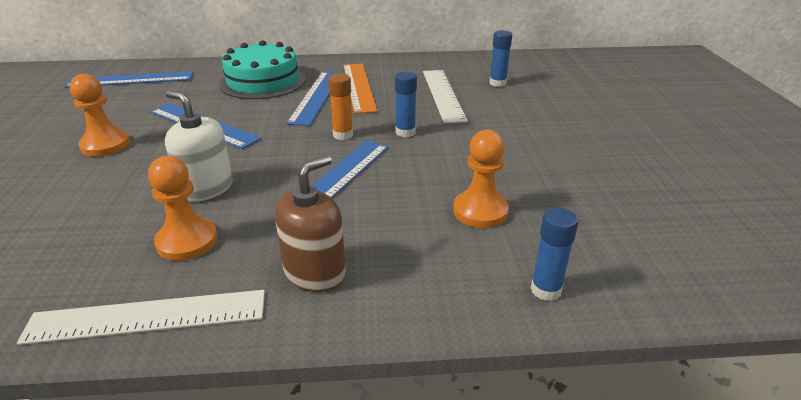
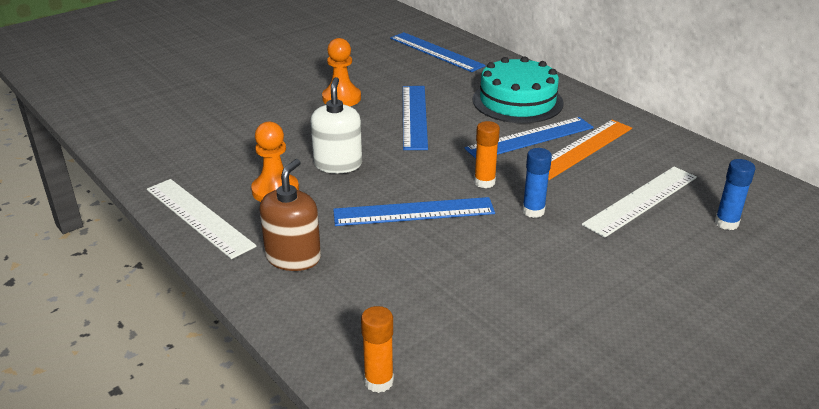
camera: 55 degrees right, 0 degrees up
brown soap dispenser [275,155,346,292] -> brown soap dispenser turned 75 degrees counterclockwise [260,159,321,271]
orange pawn [453,130,509,228] -> none
blue glue stick [531,208,579,301] -> orange glue stick [361,306,394,393]

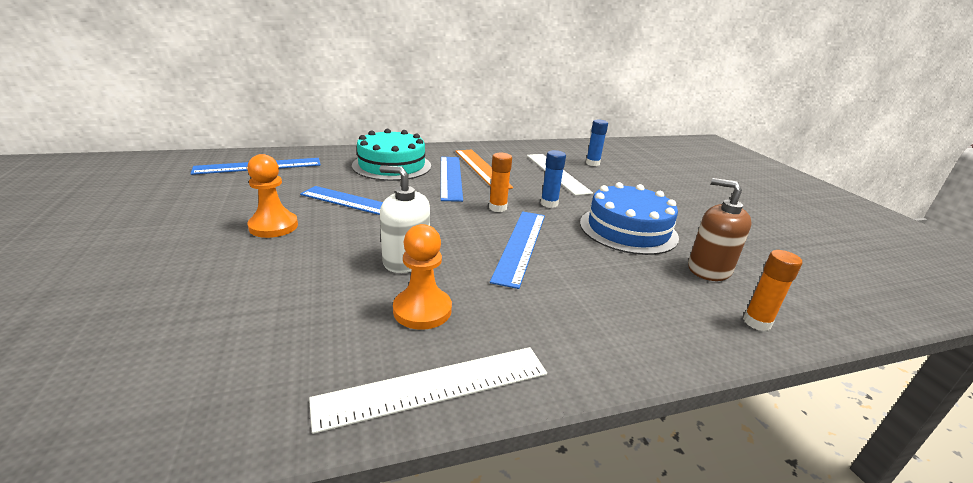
camera: 70 degrees left, 5 degrees down
brown soap dispenser [260,159,321,271] -> brown soap dispenser moved to [688,178,752,281]
none -> blue cake [580,182,679,255]

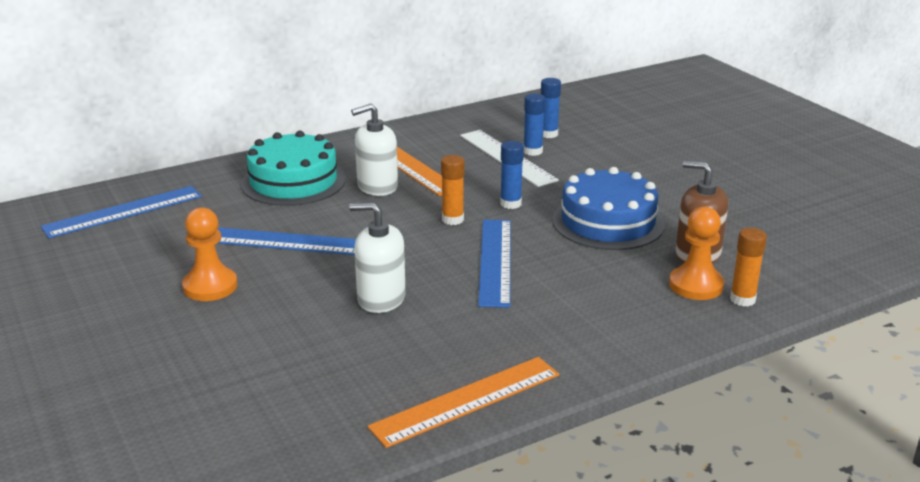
camera: 10 degrees left, 0 degrees up
white ruler [309,347,547,434] -> orange ruler [367,357,559,448]
orange pawn [393,224,452,330] -> orange pawn moved to [669,206,724,300]
blue ruler [441,157,463,202] -> white soap dispenser [351,104,398,196]
none -> blue glue stick [523,93,545,156]

